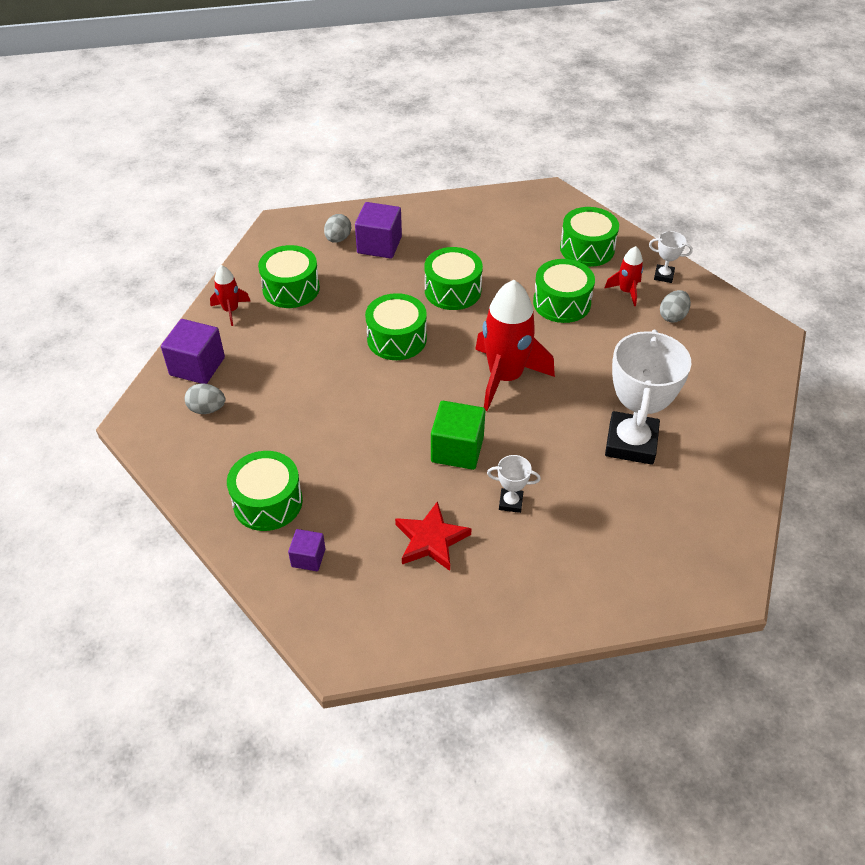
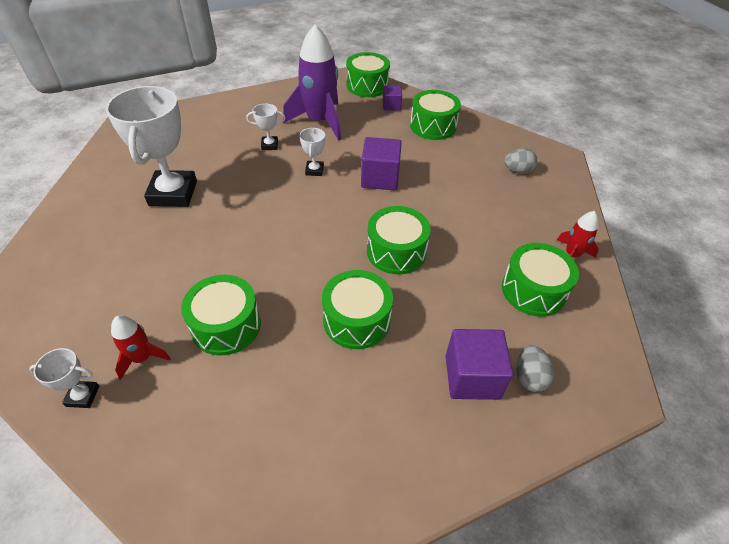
camera: 165 degrees right, 0 degrees up
purple cube [161,319,225,384] -> purple cube moved to [361,137,402,190]
red star [395,501,472,571] -> purple rocket [283,24,341,141]
green cube [431,401,485,470] -> white trophy [299,128,325,176]
red rocket [475,280,555,411] -> none
green drum [560,207,619,267] -> green drum moved to [346,52,390,97]
grey egg [660,290,691,323] -> none

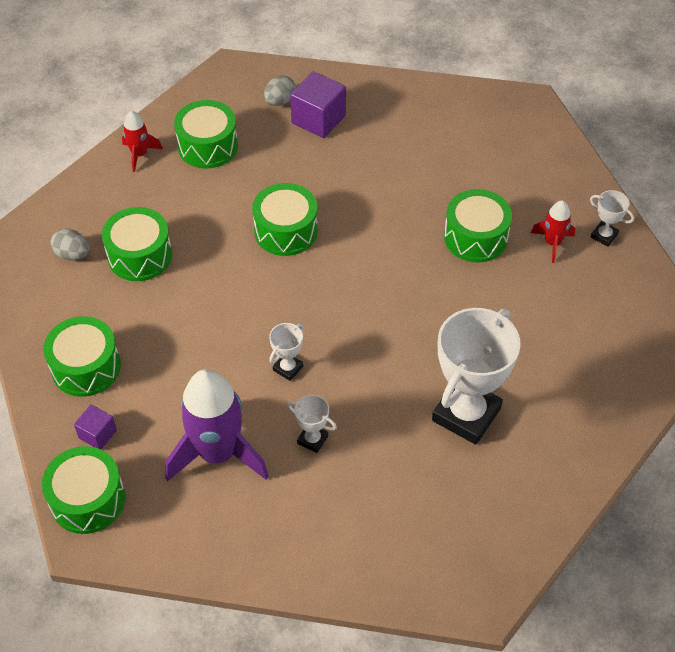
camera: 145 degrees left, 5 degrees up
green drum [322,270,393,349] -> green drum moved to [102,207,172,281]
purple cube [361,137,402,190] -> none

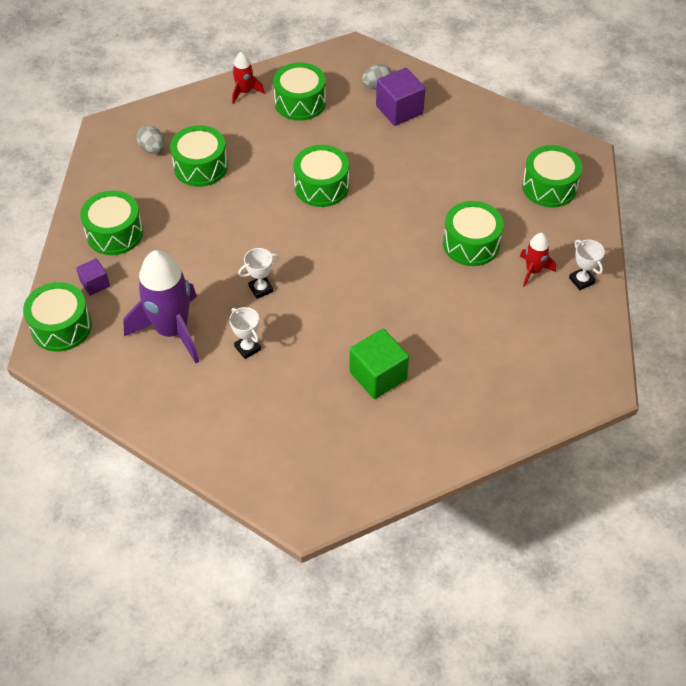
camera: 25 degrees right, 0 degrees up
white trophy [432,308,521,445] -> green cube [349,329,409,399]
none -> green drum [522,145,582,207]

